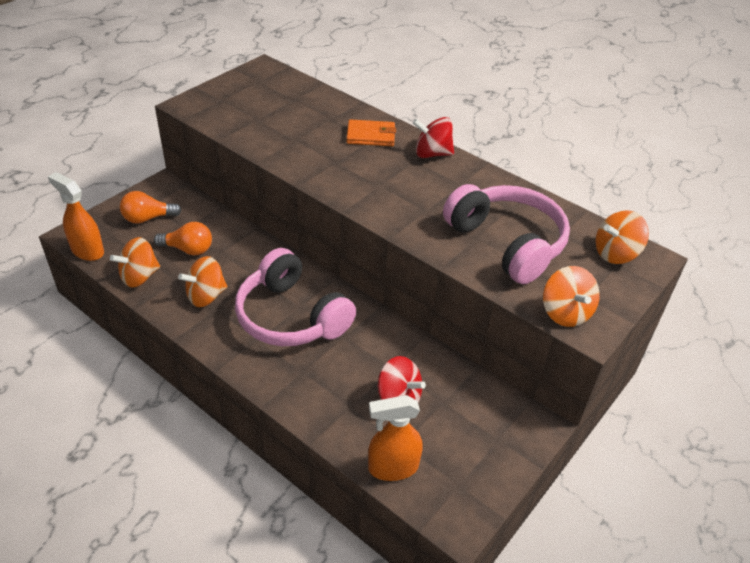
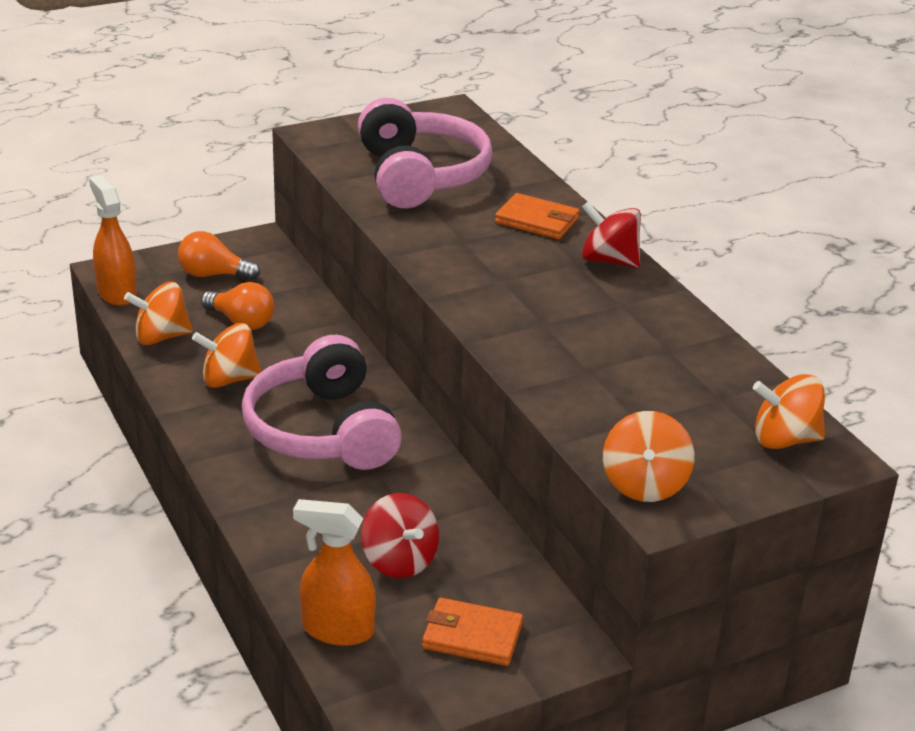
camera: 25 degrees right, 10 degrees down
pink headphones [443,184,570,284] -> pink headphones moved to [358,98,492,208]
none -> orange wallet [422,597,523,666]

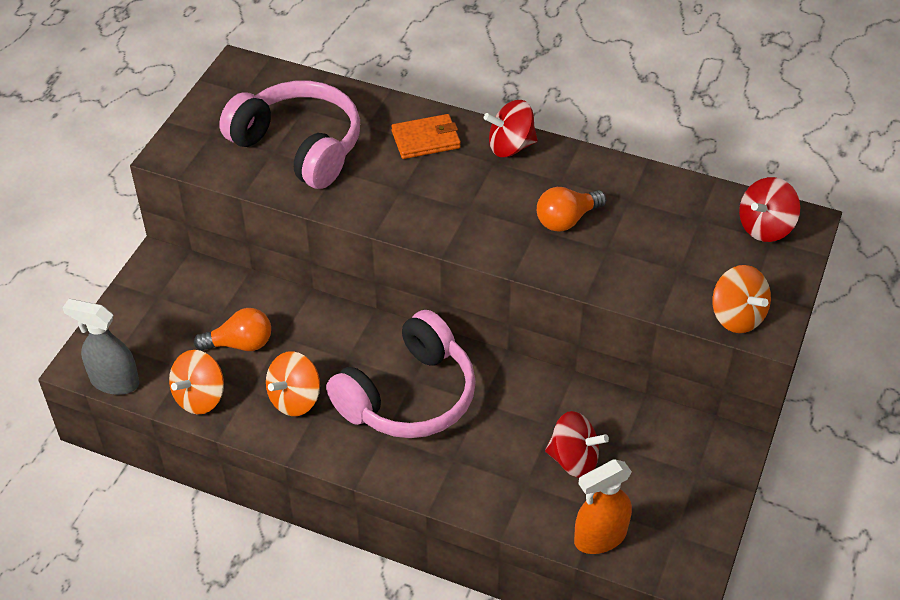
camera: 40 degrees left, 15 degrees up
orange spray bottle [89,175,137,306] -> grey spray bottle [63,299,139,395]
orange light bulb [178,231,260,280] -> orange light bulb moved to [537,187,606,232]
pink headphones [242,335,402,470] -> pink headphones turned 75 degrees counterclockwise [326,310,476,438]
orange wallet [422,597,523,666] -> none
orange spinning top [753,374,825,449] -> red spinning top [739,177,800,242]

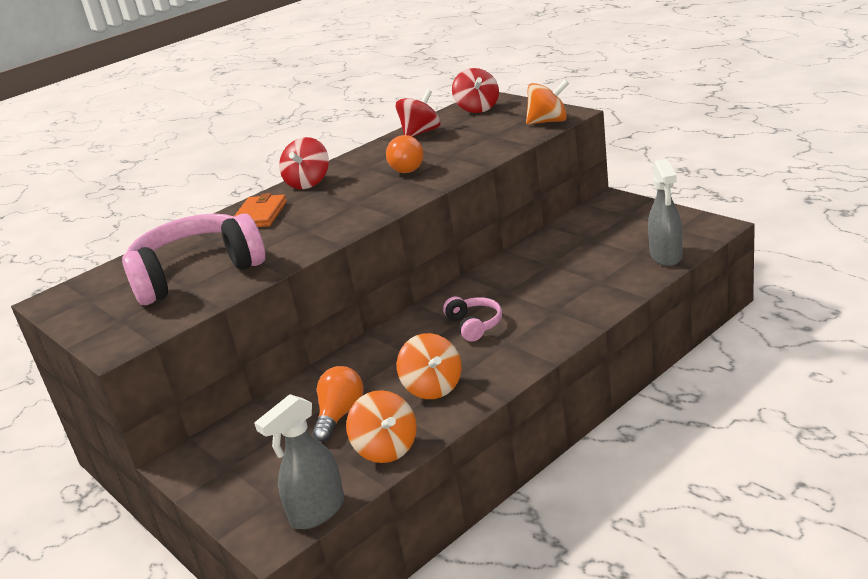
camera: 60 degrees left, 20 degrees down
pink headphones [326,310,476,438] -> pink headphones [443,296,502,342], size x0.46
red spinning top [545,411,609,478] -> red spinning top moved to [395,89,441,137]
orange spray bottle [574,459,632,554] -> grey spray bottle [648,159,683,266]

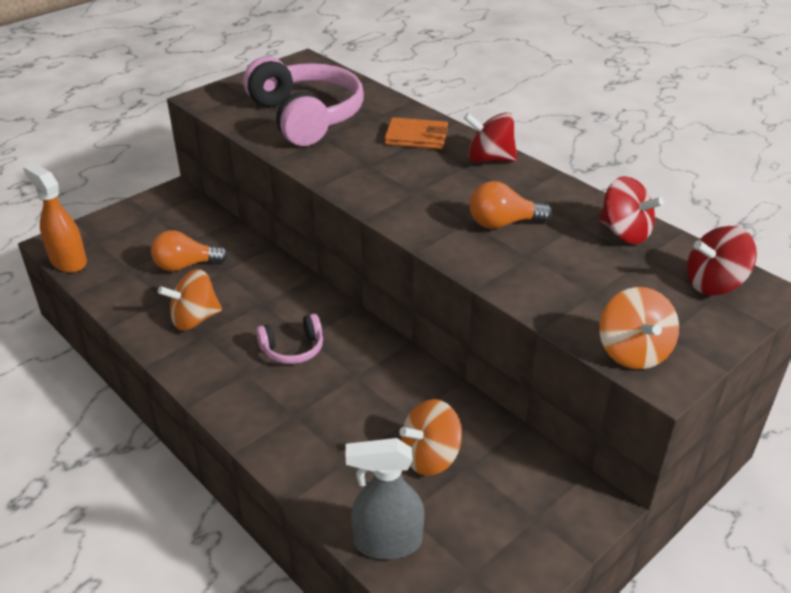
camera: 85 degrees right, 10 degrees up
grey spray bottle [254,394,344,530] -> orange spray bottle [23,163,87,273]
orange light bulb [313,366,363,442] -> orange light bulb turned 150 degrees clockwise [151,230,228,272]
orange spinning top [346,390,417,463] -> orange spinning top moved to [399,399,462,476]

